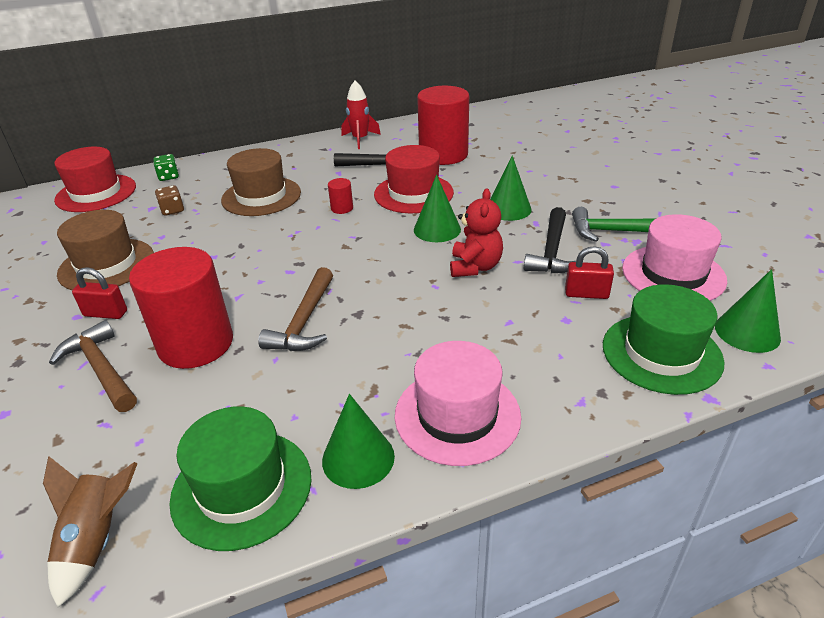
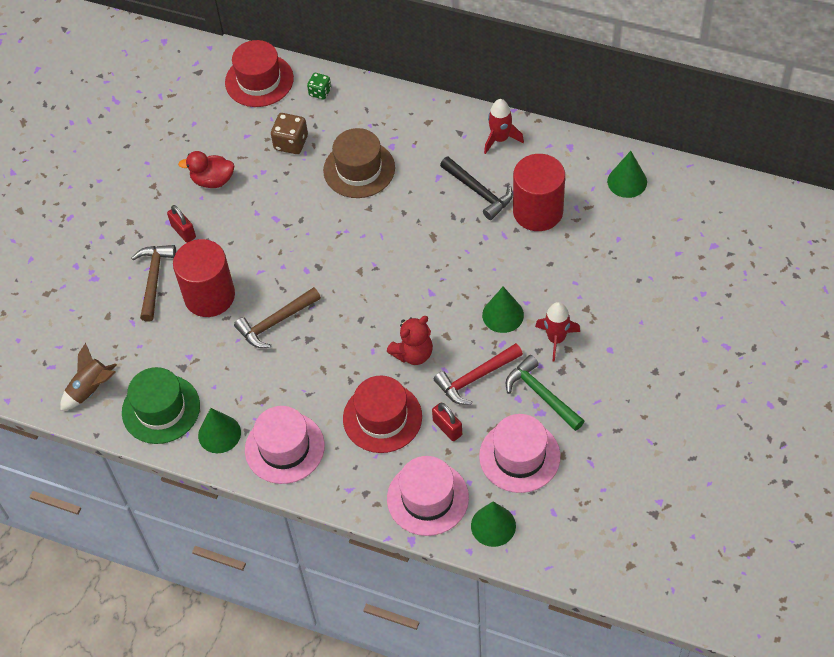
camera: 45 degrees right, 20 degrees up
brown hat [57,210,154,290] -> red duck [178,151,234,188]
brown dice [155,185,184,216] -> brown dice [271,113,308,154], size x1.54
red cylinder [328,178,353,214] -> none
red hat [374,145,454,213] -> red hat moved to [343,375,422,453]
green cone [414,175,461,242] -> green cone moved to [607,151,647,198]
black hammer [524,207,576,273] -> red hammer [434,343,523,405]
green hat [603,284,724,395] -> pink hat [387,456,469,536]
none -> red rocket [535,302,580,362]

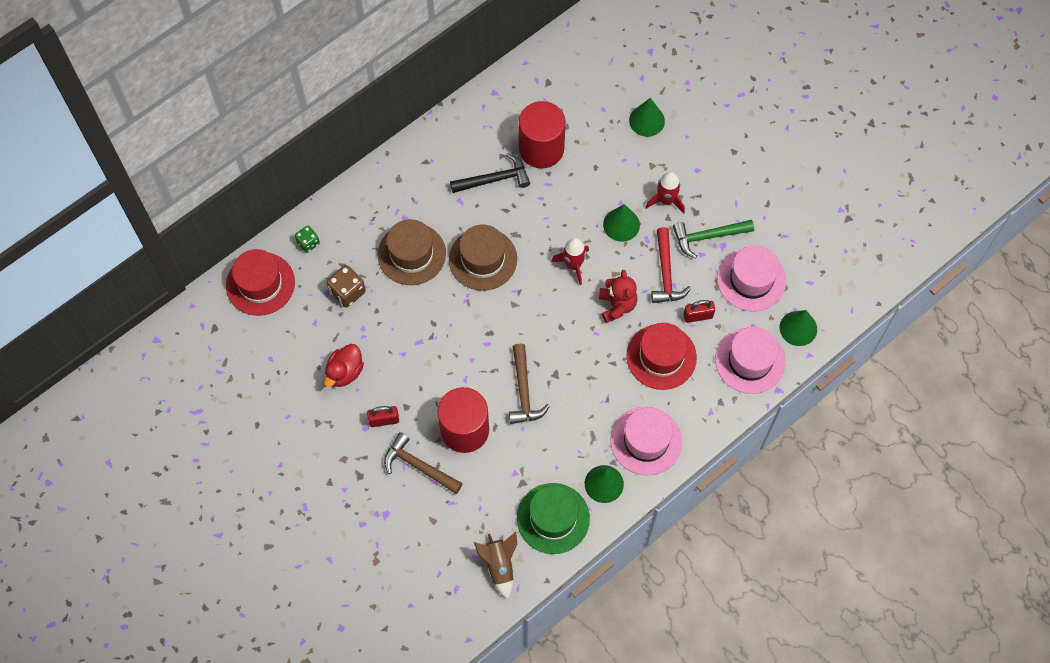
camera: 65 degrees left, 10 degrees up
red rocket [484,99,524,154] -> red rocket moved to [551,238,589,285]
green cone [607,151,647,198] -> green cone moved to [629,98,665,137]
none -> brown hat [449,224,517,291]

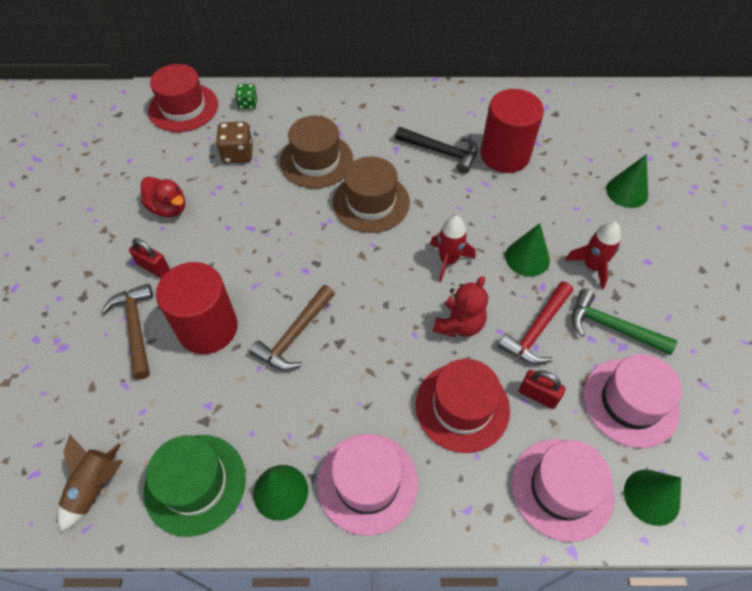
camera: 40 degrees right, 10 degrees down
red duck [324,344,364,387] -> red duck turned 120 degrees counterclockwise [141,177,185,217]

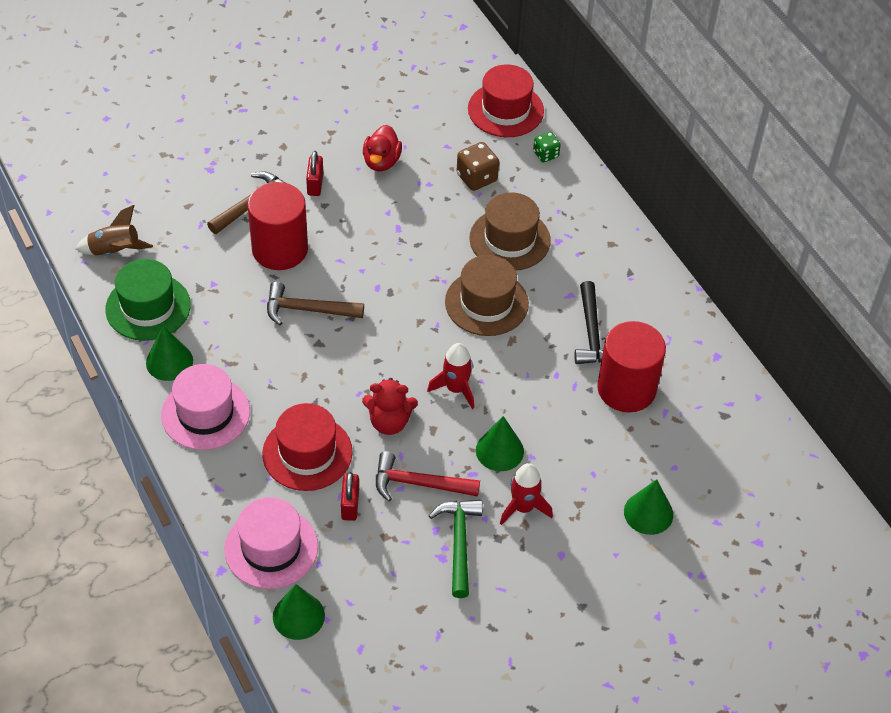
camera: 60 degrees right, 5 degrees down
pink hat [583,354,682,448] -> none

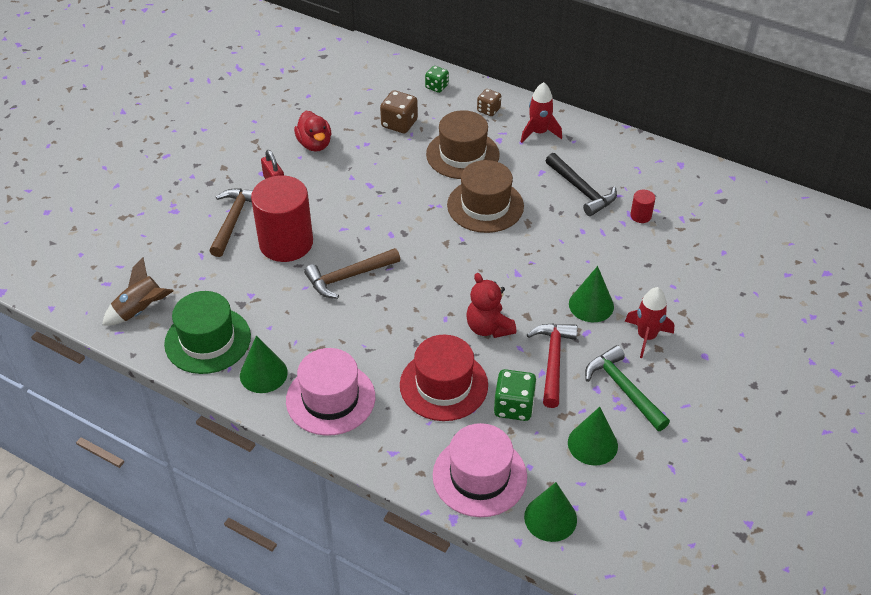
camera: 30 degrees left, 5 degrees down
red padlock [341,472,359,521] -> green dice [494,369,537,421]
red teddy bear [362,378,418,435] -> red teddy bear turned 90 degrees clockwise [466,273,516,338]
red hammer [376,451,480,501] -> red hammer turned 120 degrees clockwise [527,323,578,408]
red rocket [427,343,474,409] -> red rocket moved to [521,82,562,143]
red hat [468,64,544,137] -> none
red cylinder [597,321,666,412] -> red cylinder [630,190,655,223], size x0.40
green cone [624,479,673,535] -> green cone moved to [568,407,618,466]
none -> brown dice [477,89,501,116]

